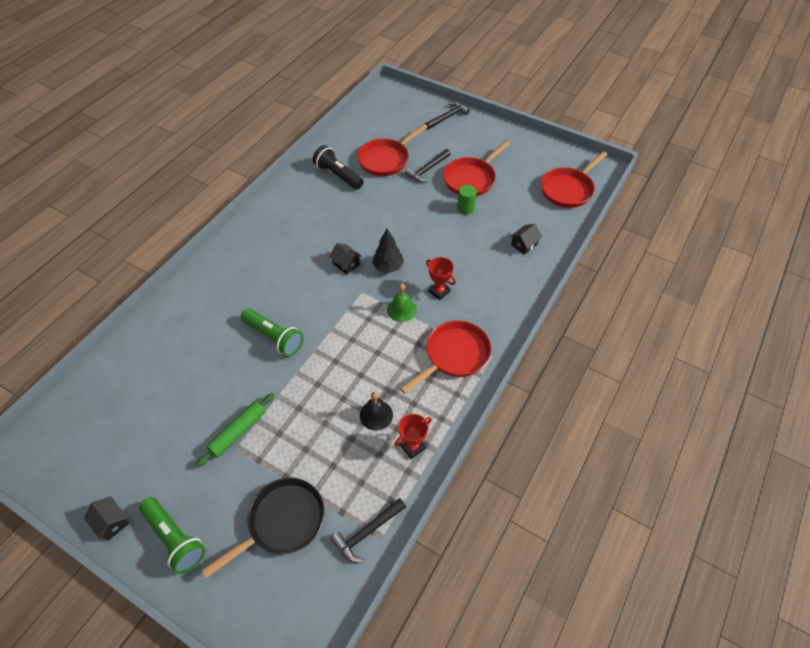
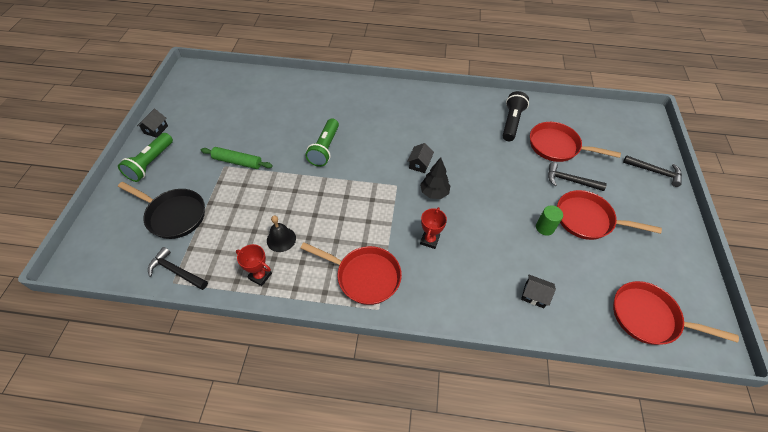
camera: 65 degrees right, 0 degrees up
green bell [387,283,417,322] -> none

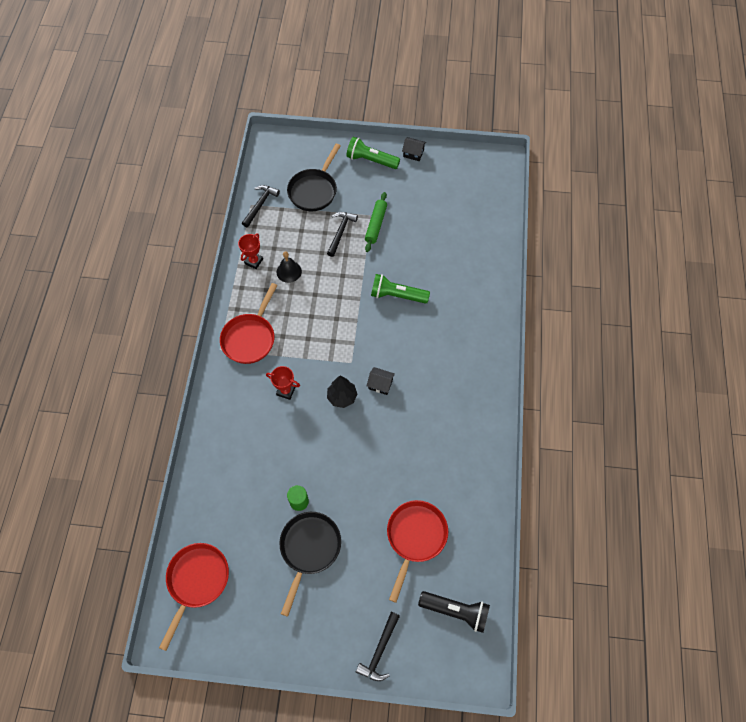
camera: 90 degrees right, 10 degrees up
black flashlight [503,91,529,141] -> black flashlight moved to [418,591,490,633]
black house [521,275,556,308] -> none
black hammer [548,162,607,191] -> black hammer moved to [327,212,358,257]
red pan [557,190,662,240] -> black pan [279,512,341,617]

